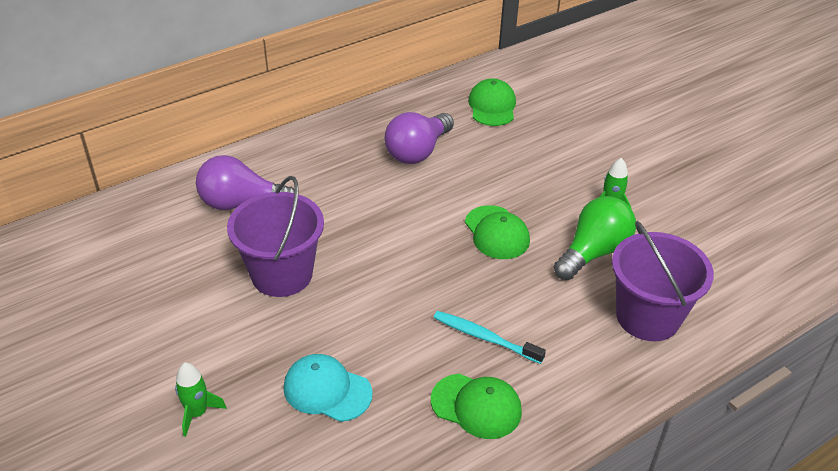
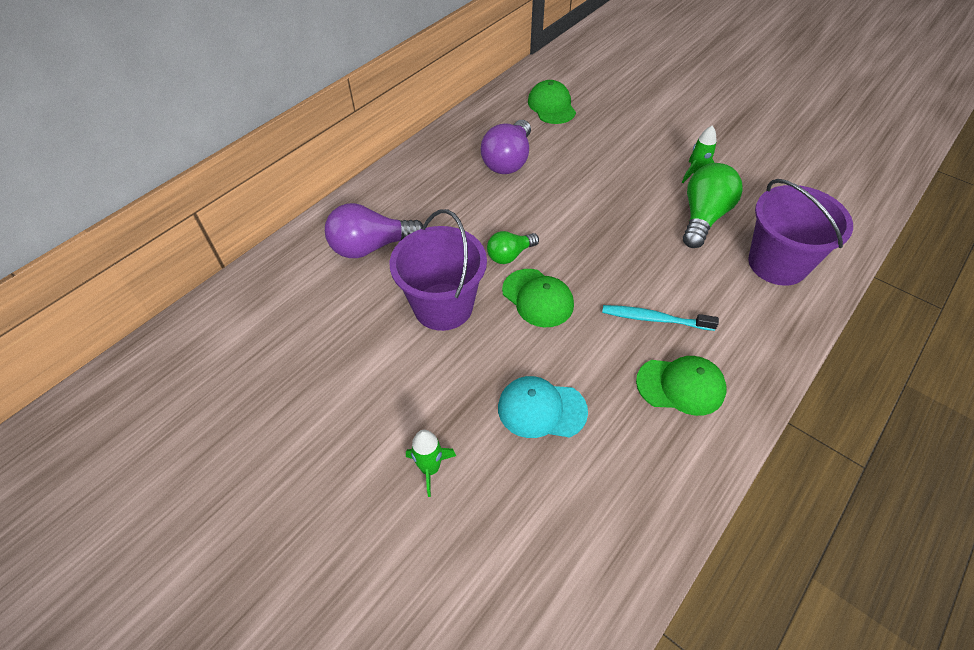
camera: 15 degrees left, 10 degrees up
green cap [465,205,530,259] -> green cap moved to [502,269,574,327]
none -> green light bulb [487,231,539,264]

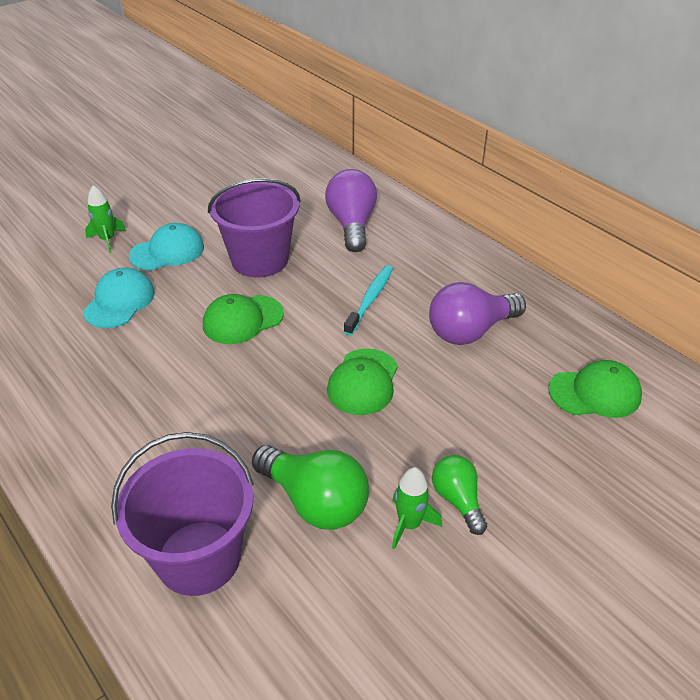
camera: 100 degrees right, 10 degrees down
purple light bulb [481,120,531,174] -> purple light bulb turned 60 degrees counterclockwise [429,282,526,345]
green light bulb [487,231,539,264] -> green light bulb moved to [432,455,487,535]
turquoise toothbrush [602,305,719,331] -> turquoise toothbrush moved to [344,265,393,336]
green cap [636,356,726,416] -> green cap moved to [327,348,398,415]
none -> turquoise cap [129,223,204,271]

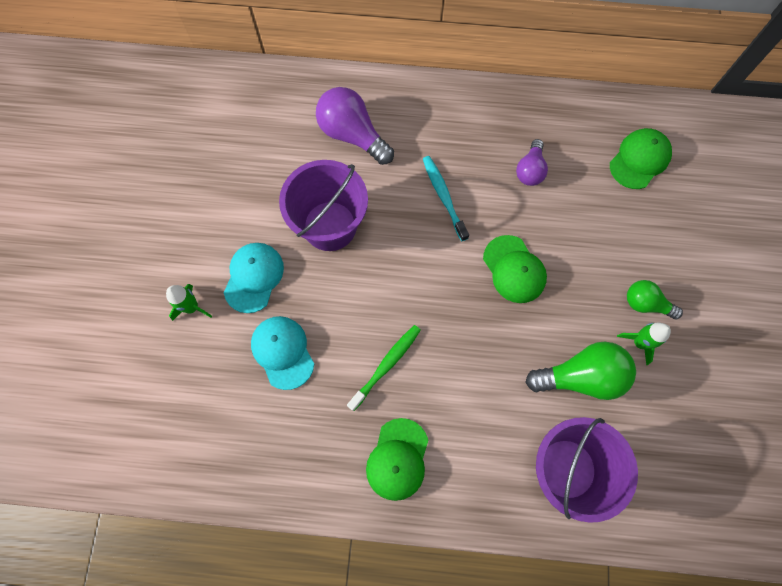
camera: 45 degrees left, 30 degrees up
green cap [203,294,284,344] -> green cap moved to [366,418,428,501]
purple light bulb [429,282,526,345] -> purple light bulb [516,139,548,186], size x0.60
none -> green toothbrush [347,325,421,411]

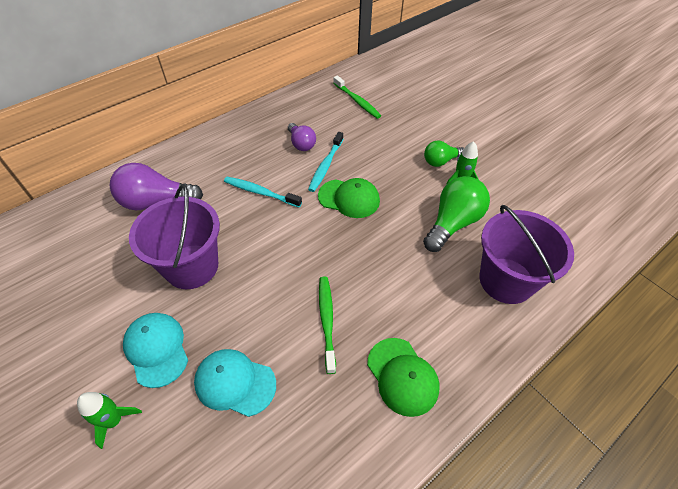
camera: 45 degrees left, 20 degrees down
green cap [610,128,672,189] -> green toothbrush [333,76,381,119]
none -> turquoise toothbrush [308,132,343,192]

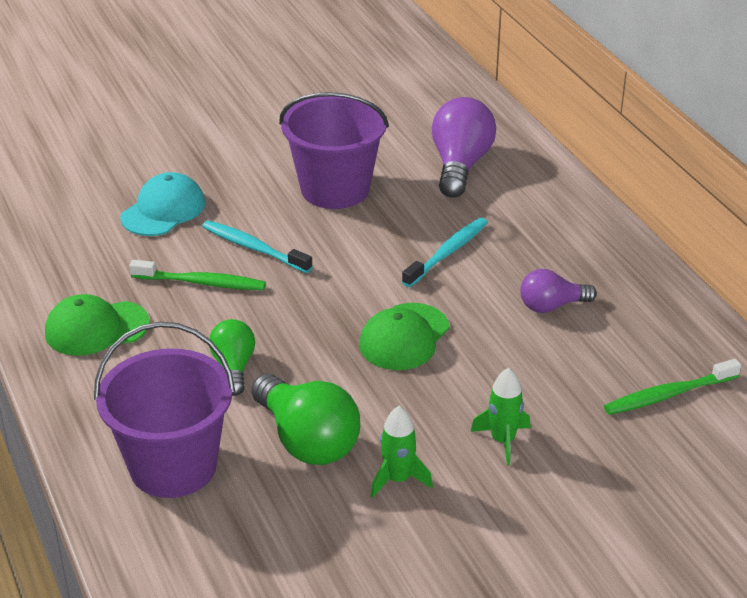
camera: 105 degrees right, 15 degrees down
green rocket [77,392,142,449] -> green rocket moved to [470,368,531,466]
turquoise cap [123,313,188,388] -> none
turquoise toothbrush [308,132,343,192] -> turquoise toothbrush moved to [202,220,313,273]
green light bulb [424,140,464,167] -> green light bulb moved to [209,319,255,396]

